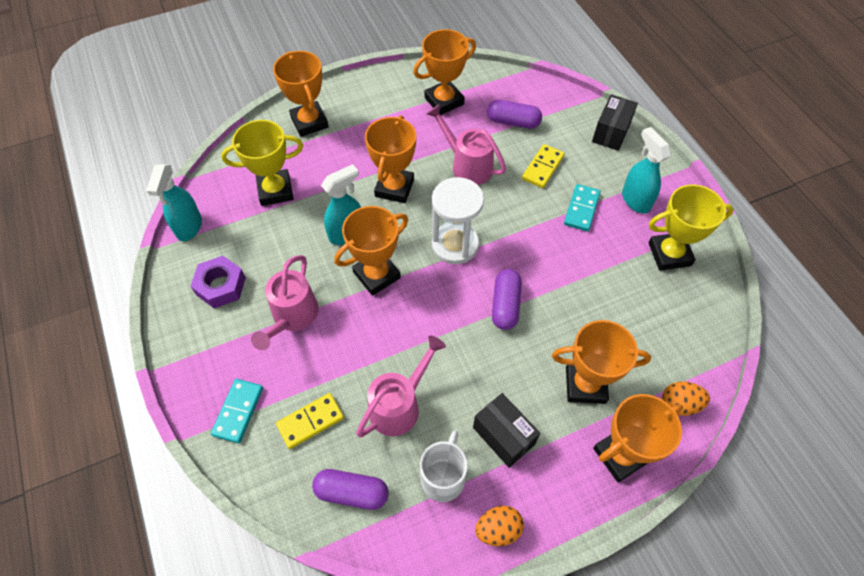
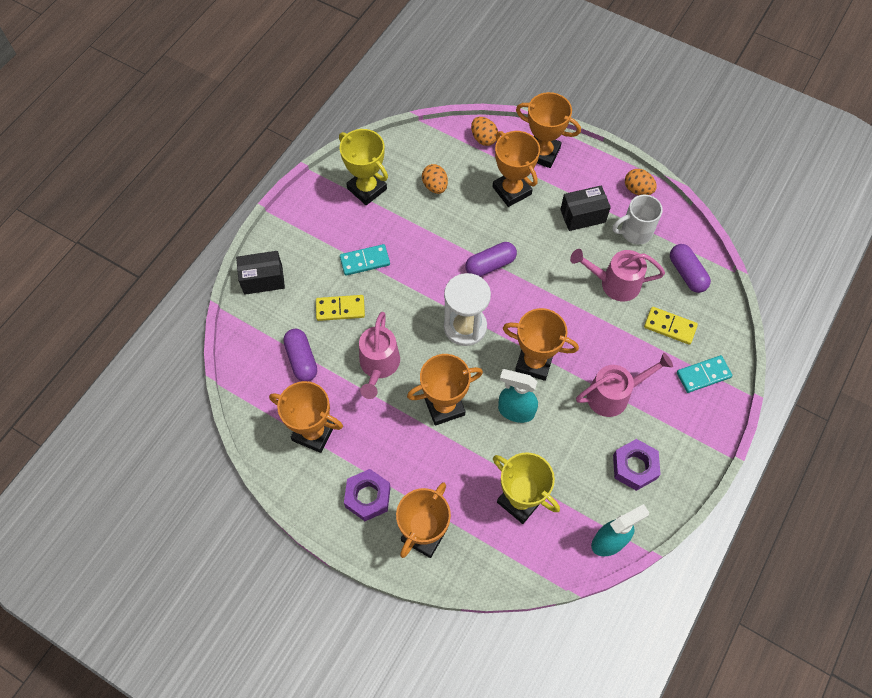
camera: 125 degrees left, 5 degrees up
black box [473,393,540,468] -> black box turned 60 degrees clockwise [560,186,611,231]
turquoise spray bottle [622,127,671,214] -> none
none -> purple nut [344,469,391,521]
none -> orange egg [422,164,448,194]

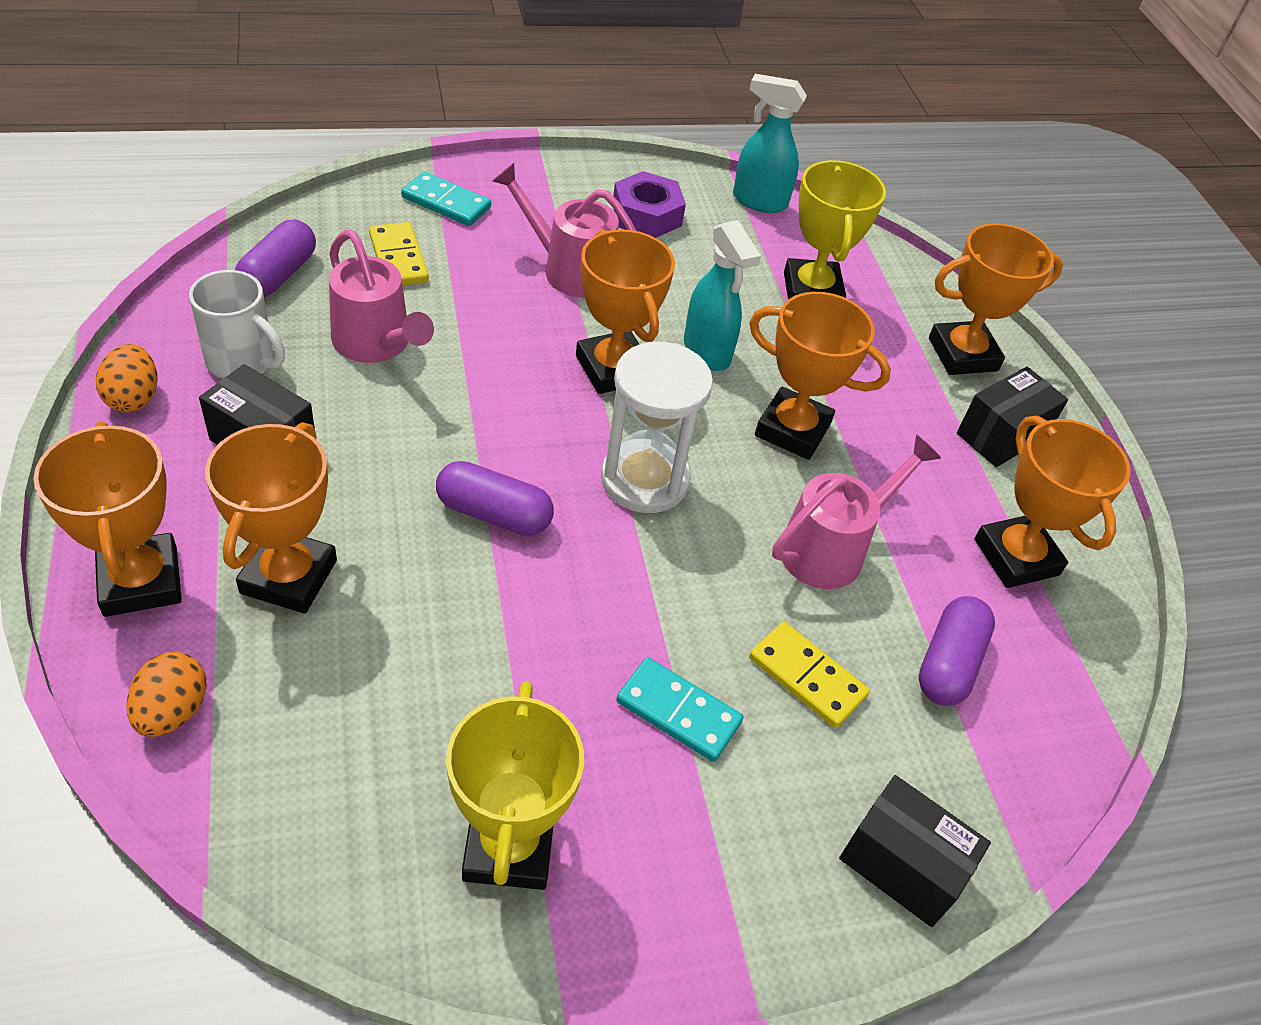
camera: 140 degrees left, 15 degrees down
purple nut [344,469,391,521] -> black box [957,367,1068,467]
orange egg [422,164,448,194] -> none

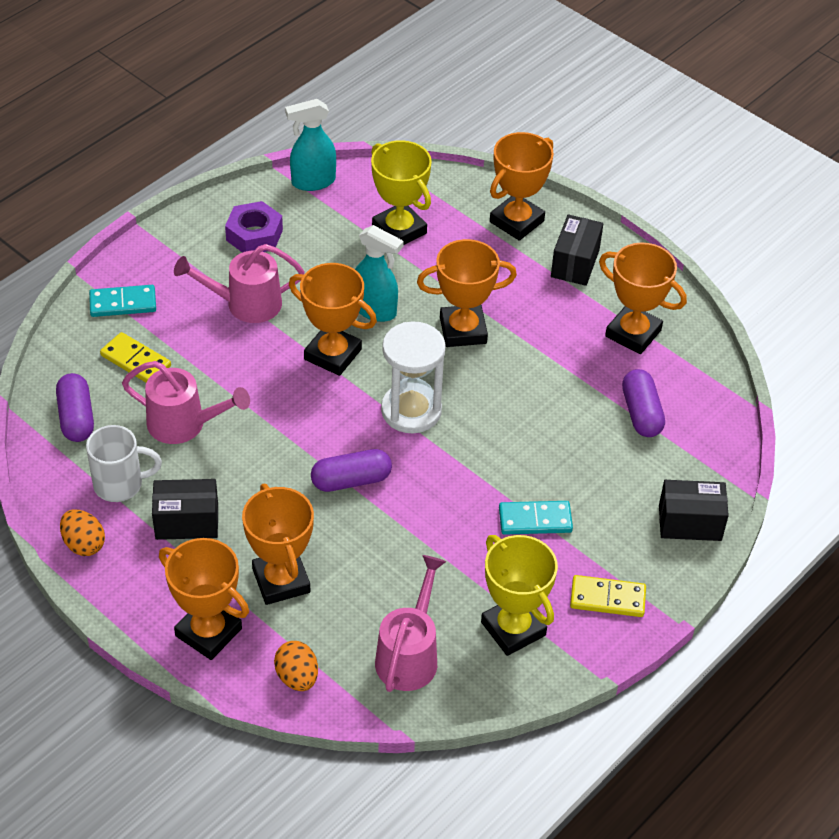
camera: 30 degrees left, 0 degrees up
yellow domino [749,622,870,728] -> yellow domino moved to [570,575,646,617]
pink watering can [772,435,941,589] -> pink watering can moved to [375,555,446,692]

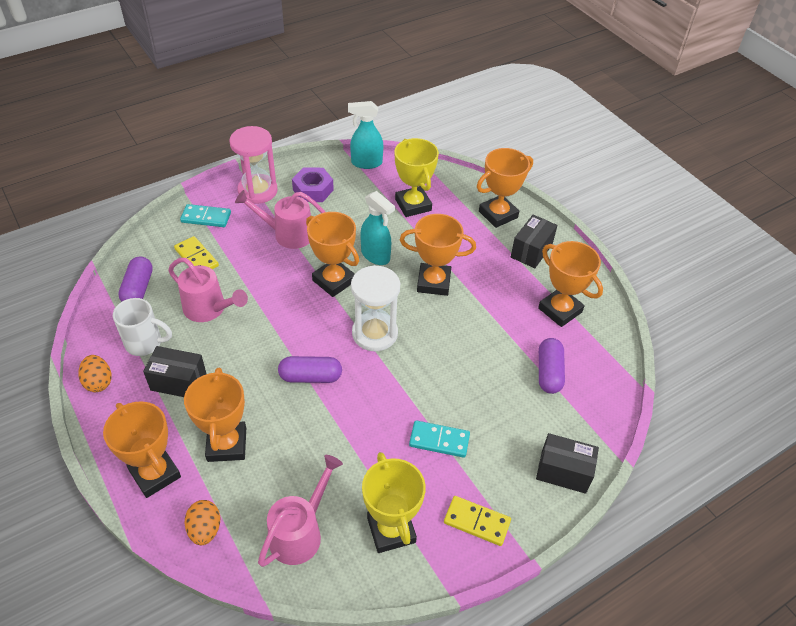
camera: 15 degrees right, 0 degrees up
none -> pink hourglass [229,126,278,204]

